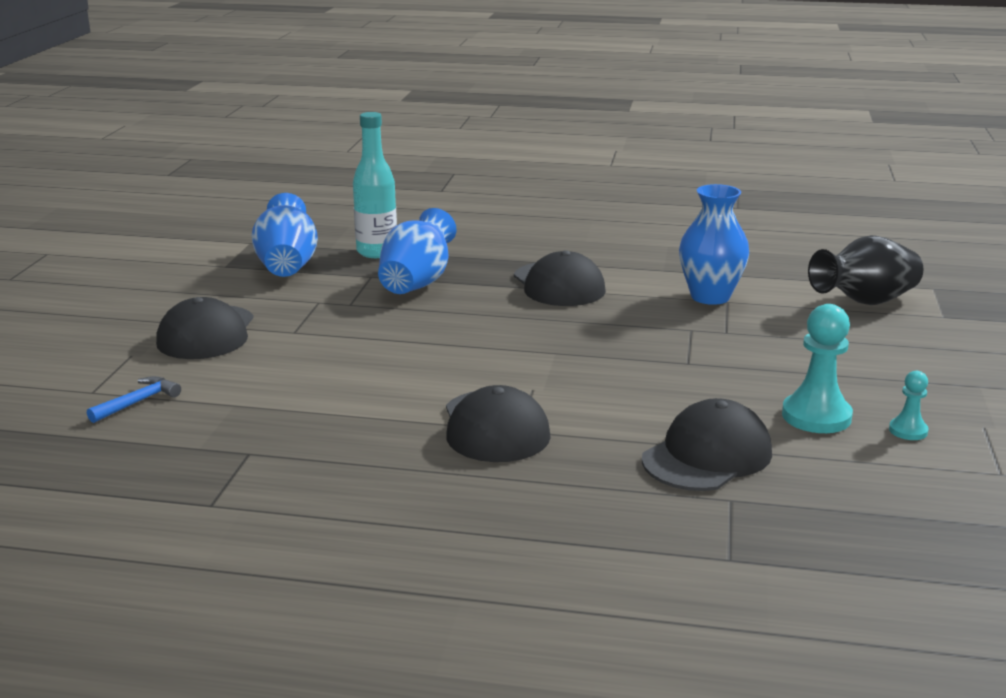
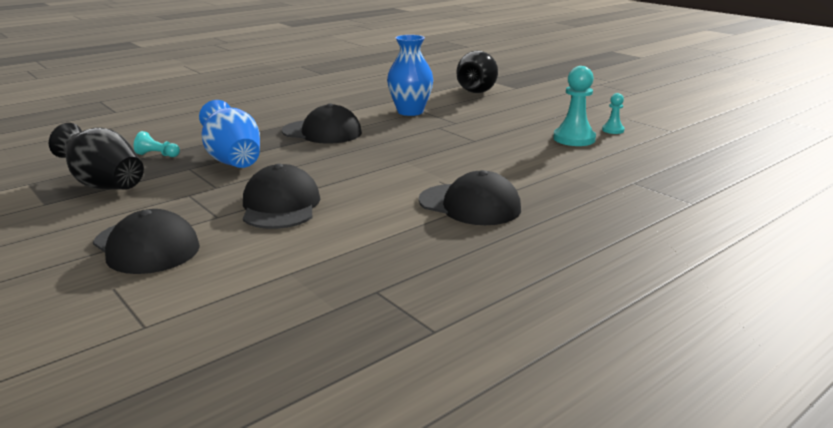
camera: 50 degrees left, 0 degrees up
blue hammer [87,376,181,423] -> none
blue vase [251,193,318,277] -> black vase [49,123,144,190]
turquoise bottle [353,112,397,258] -> turquoise pawn [134,131,180,157]
black cap [642,398,772,491] -> black cap moved to [243,164,320,229]

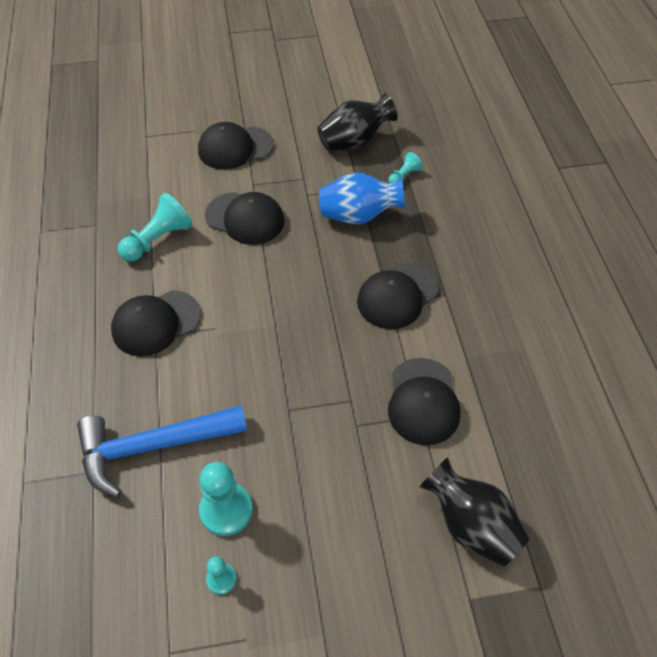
camera: 120 degrees right, 30 degrees up
blue vase [387,35,433,116] -> black cap [388,358,460,445]
none -> blue hammer [77,405,247,497]
none -> turquoise pawn [118,193,192,262]

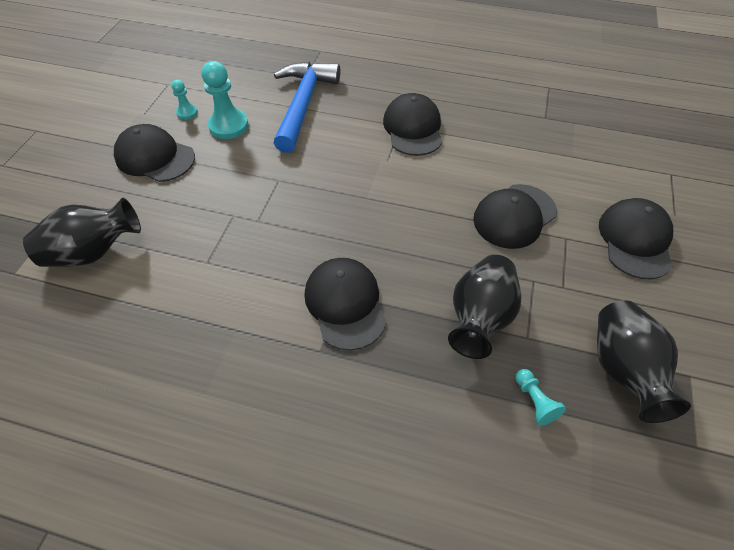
camera: 115 degrees right, 0 degrees up
turquoise pawn [118,193,192,262] -> none
blue vase [319,173,405,224] -> black vase [448,255,521,359]
black cap [388,358,460,445] -> black cap moved to [114,124,195,182]

